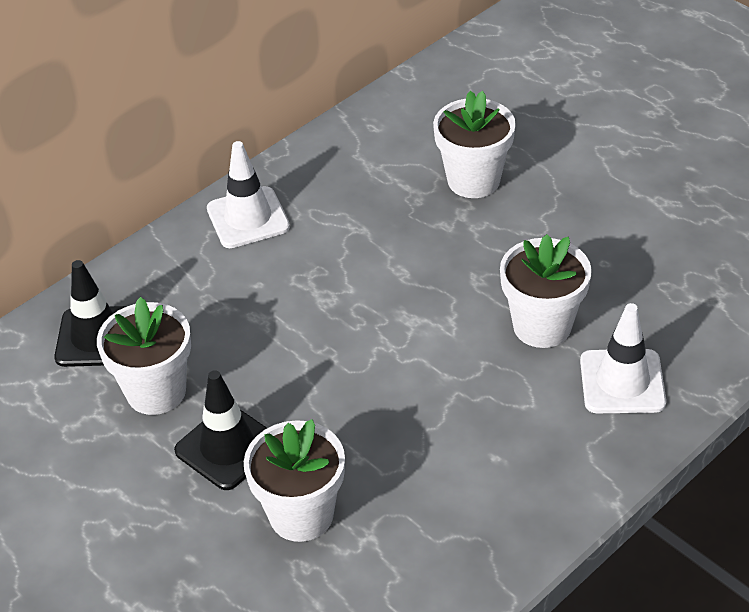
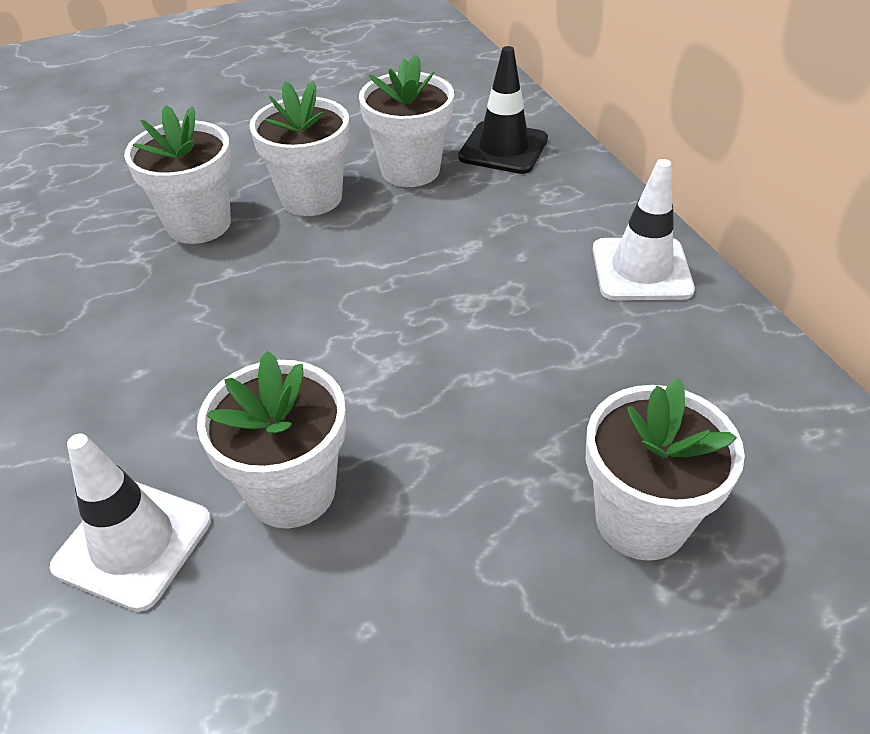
camera: 110 degrees right, 0 degrees up
black traffic cone [174,370,267,490] -> white flower pot [249,81,349,216]

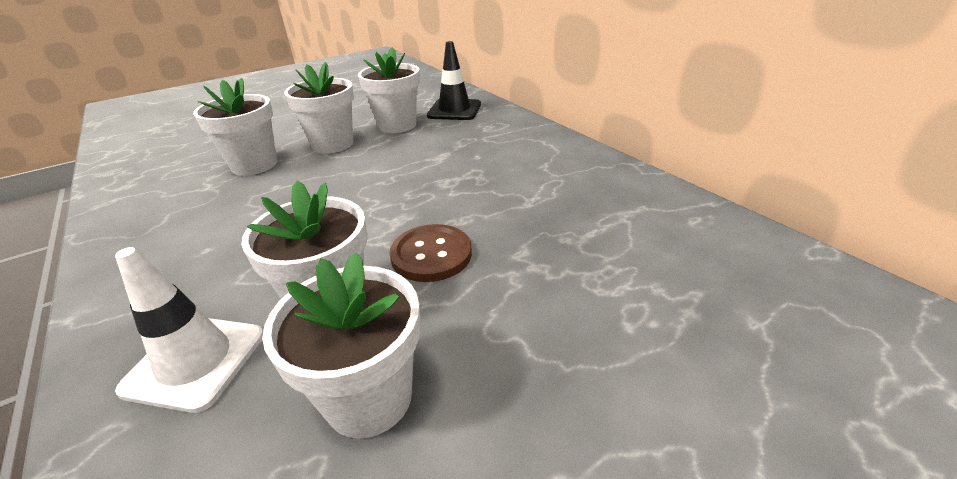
camera: 10 degrees left, 10 degrees down
white flower pot [586,378,745,561] -> white flower pot moved to [262,252,421,439]
white traffic cone [593,159,695,300] -> none
none -> brown button [389,224,472,282]

